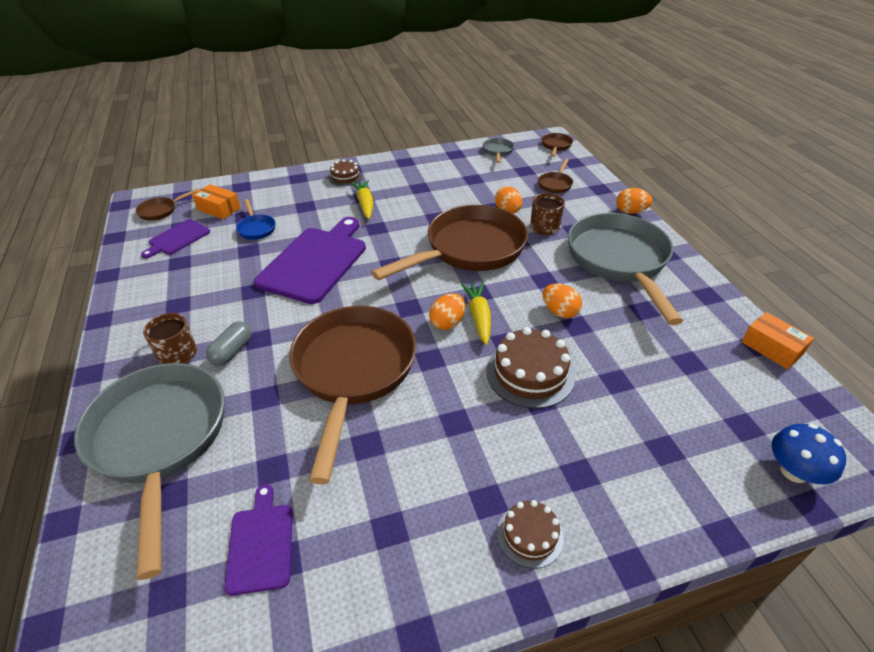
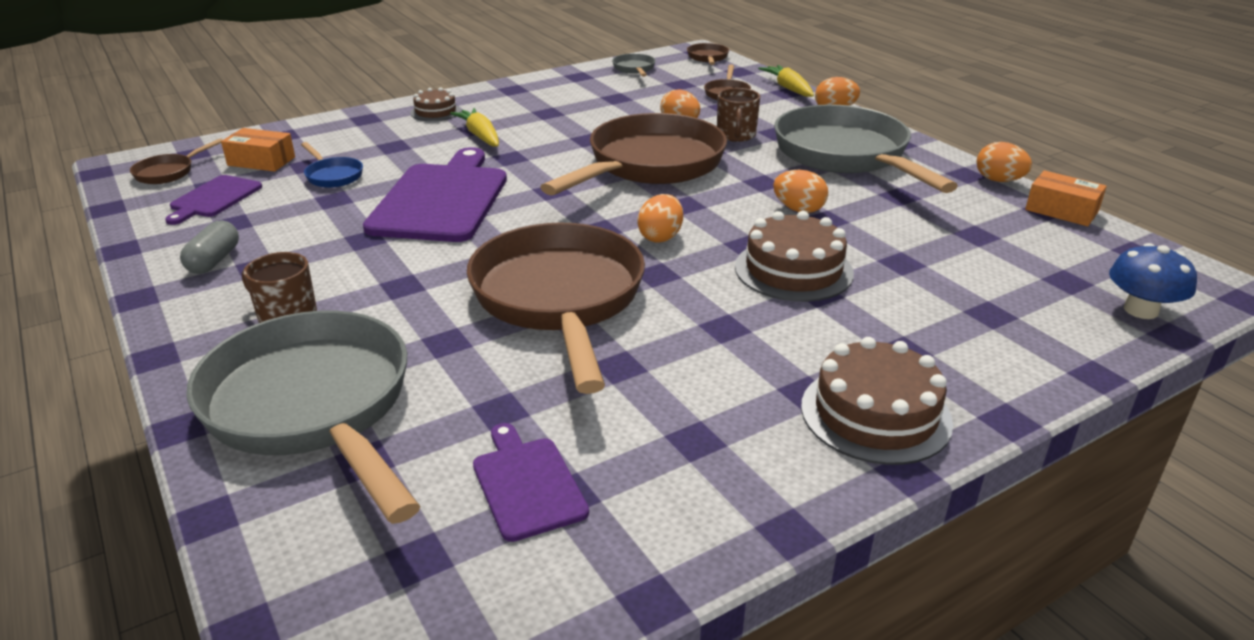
camera: 15 degrees left, 10 degrees down
grey capsule [206,321,252,366] -> grey capsule moved to [180,221,239,274]
yellow carrot [461,282,491,345] -> yellow carrot moved to [758,65,814,97]
brown cake [497,500,564,569] -> brown cake [801,337,953,465], size x1.69
none -> orange egg [977,142,1032,182]

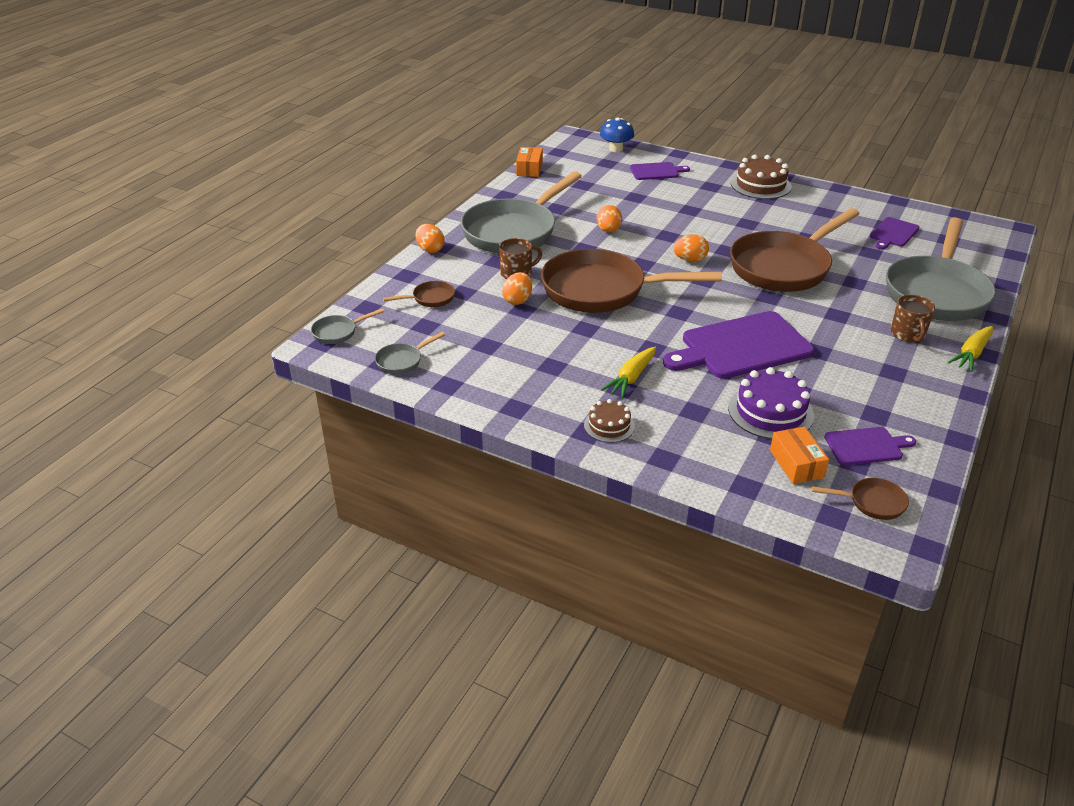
camera: 120 degrees left, 5 degrees up
grey capsule [180,221,239,274] -> none
blue pan [301,142,363,188] -> purple cake [728,367,814,439]
brown pan [687,43,729,65] -> grey pan [311,308,384,344]
brown cake [735,211,854,302] -> none
yellow carrot [758,65,814,97] -> yellow carrot moved to [948,326,993,372]
orange egg [977,142,1032,182] -> none
none -> purple cutting board [630,162,690,180]

